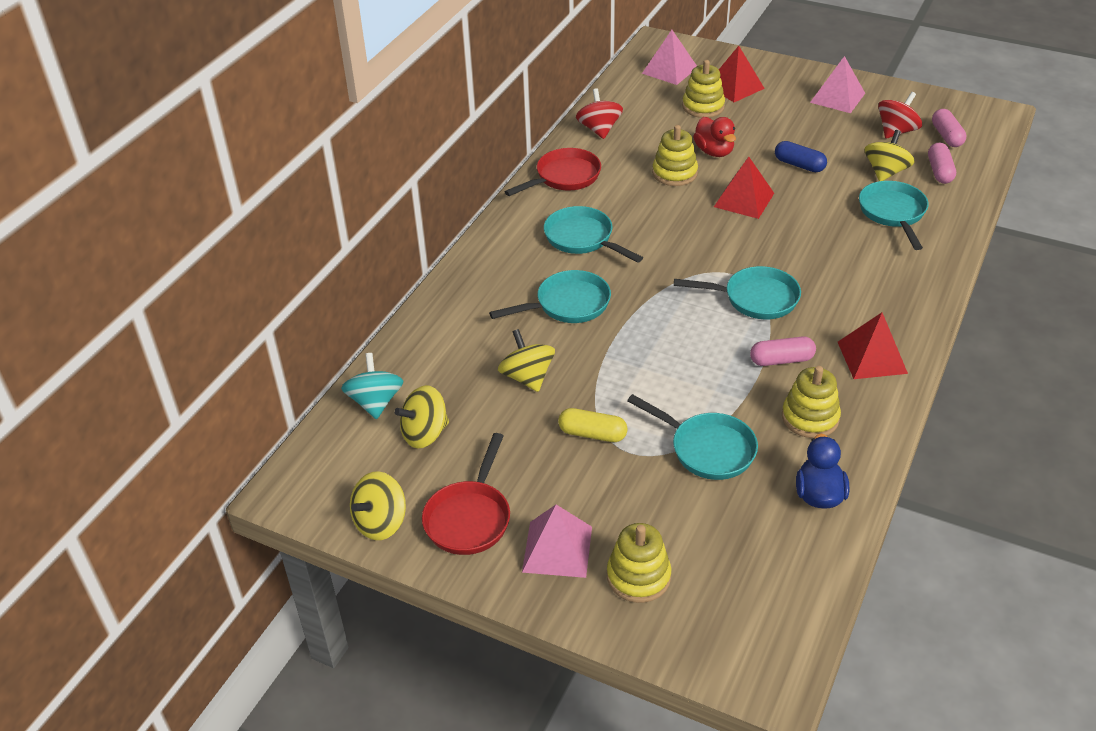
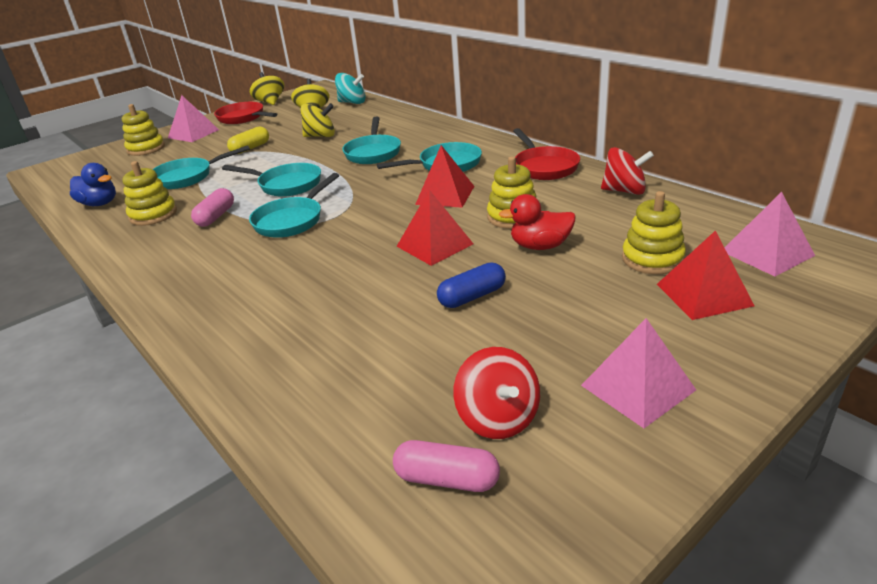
camera: 115 degrees right, 10 degrees down
red pyramid [838,312,908,379] -> red pyramid moved to [415,145,474,208]
turquoise pan [859,181,929,250] -> turquoise pan moved to [222,163,321,197]
yellow spinning top [865,130,915,181] -> none
pink capsule [928,143,956,184] -> none

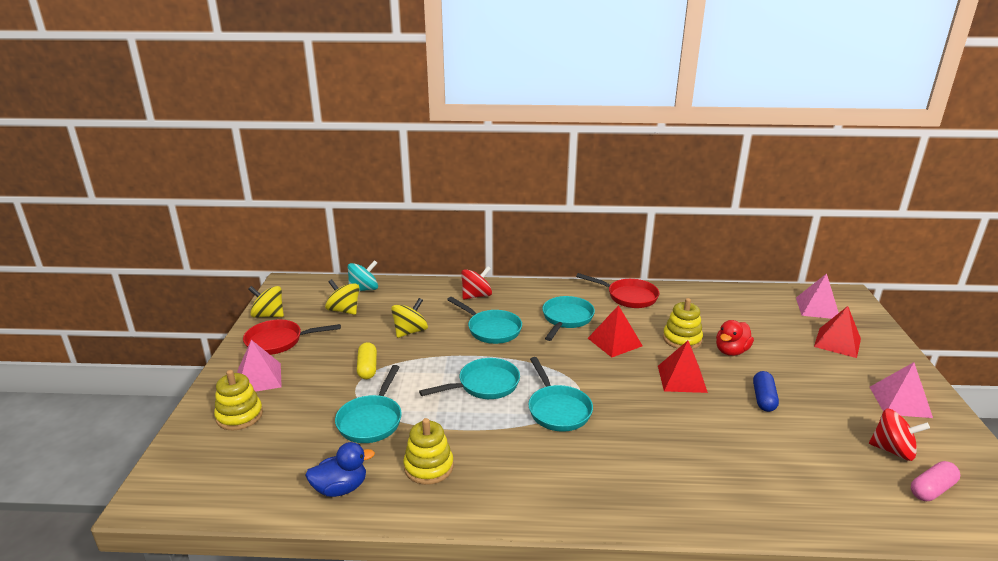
camera: 50 degrees left, 5 degrees down
pink capsule [191,188,234,227] -> none
red spinning top [601,147,654,195] -> red spinning top moved to [461,266,492,300]
yellow stacking toy [622,191,686,274] -> none

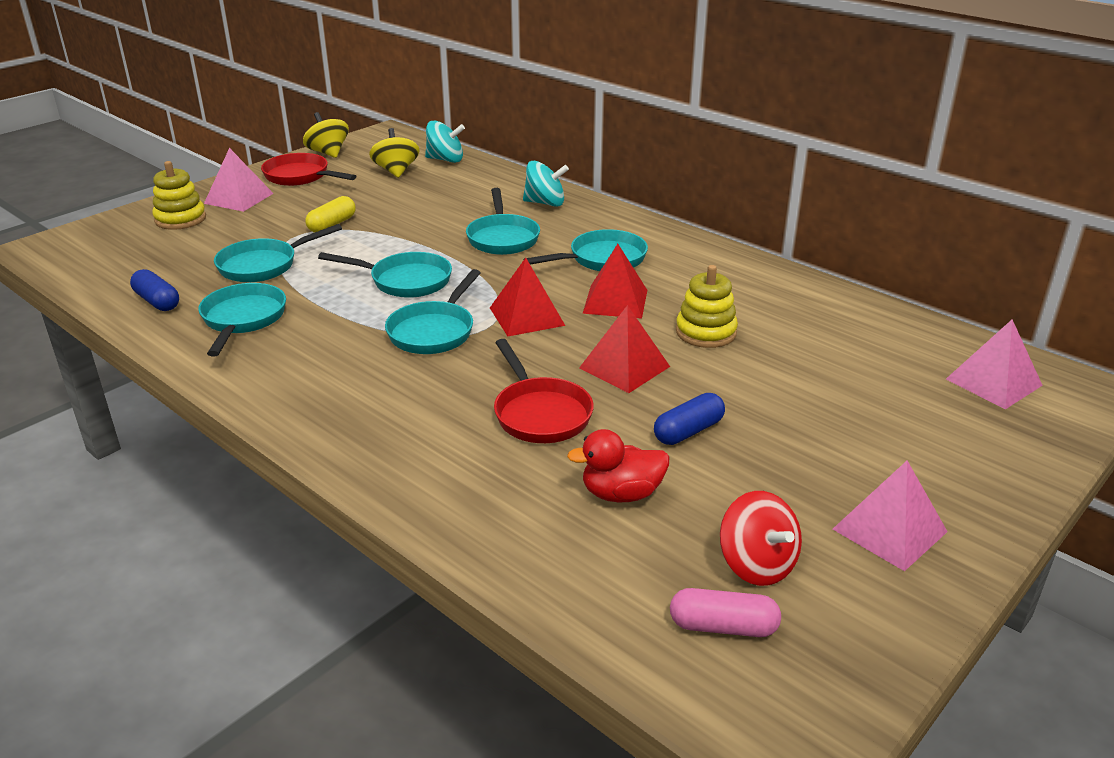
camera: 40 degrees right, 5 degrees up
blue duck [305,442,375,497] -> blue capsule [130,269,179,311]
yellow spinning top [391,298,428,338] -> none
yellow stacking toy [403,418,453,485] -> turquoise pan [198,283,286,357]
red spinning top [461,266,492,300] -> turquoise spinning top [523,161,569,207]
red pan [576,273,659,308] -> red pan moved to [494,339,594,443]
red duck [716,320,754,356] -> red duck moved to [567,429,669,502]
red pyramid [814,306,861,358] -> red pyramid moved to [490,258,565,336]

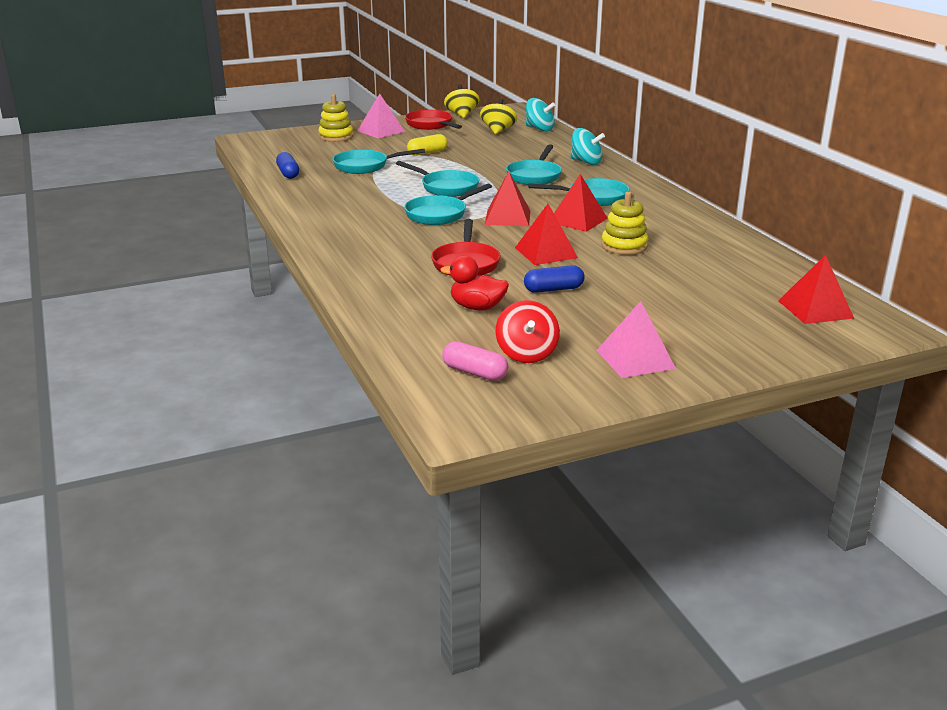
camera: 25 degrees right, 5 degrees down
turquoise pan [198,283,286,357] -> none
pink pyramid [946,319,1043,409] -> red pyramid [778,255,854,324]

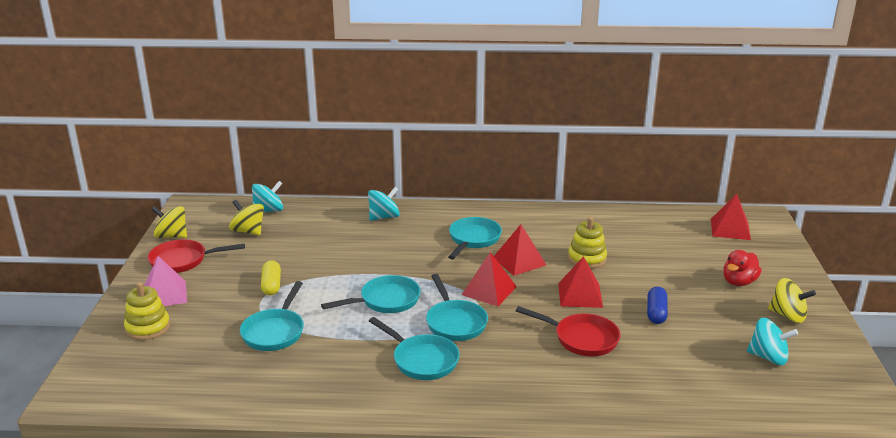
camera: 65 degrees left, 0 degrees up
blue capsule [276,152,299,179] -> none
red duck [440,255,509,310] -> red duck moved to [723,250,762,286]
pink capsule [442,341,508,381] -> none
red spinning top [495,300,560,363] -> turquoise spinning top [747,318,798,365]
turquoise pan [506,144,562,185] -> turquoise pan moved to [369,317,460,380]
pink pyramid [596,301,676,378] -> yellow spinning top [768,278,816,323]

